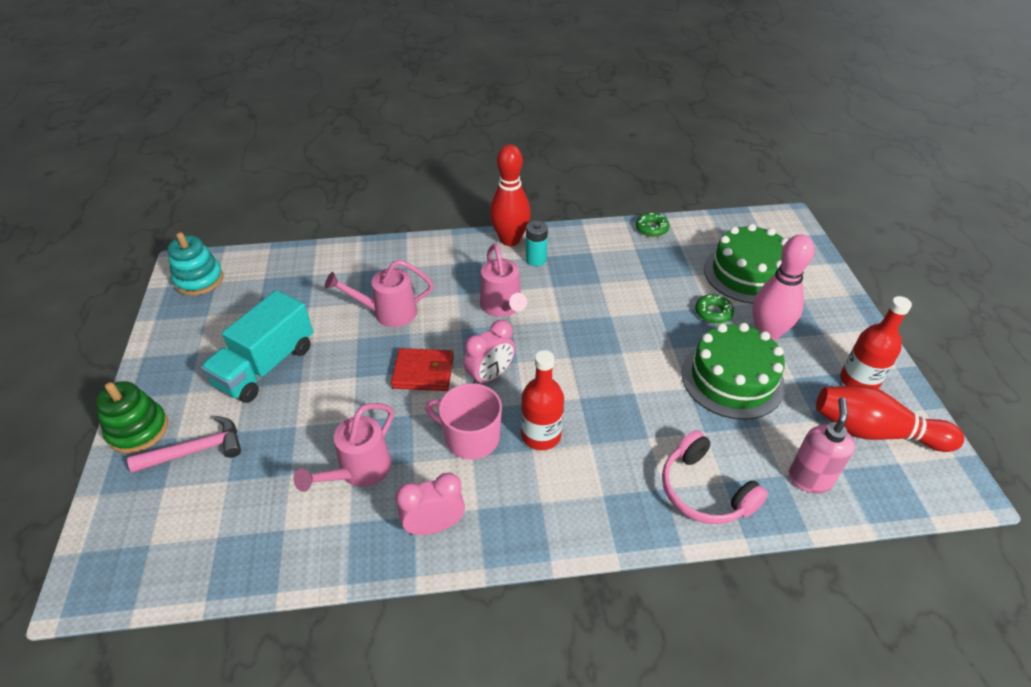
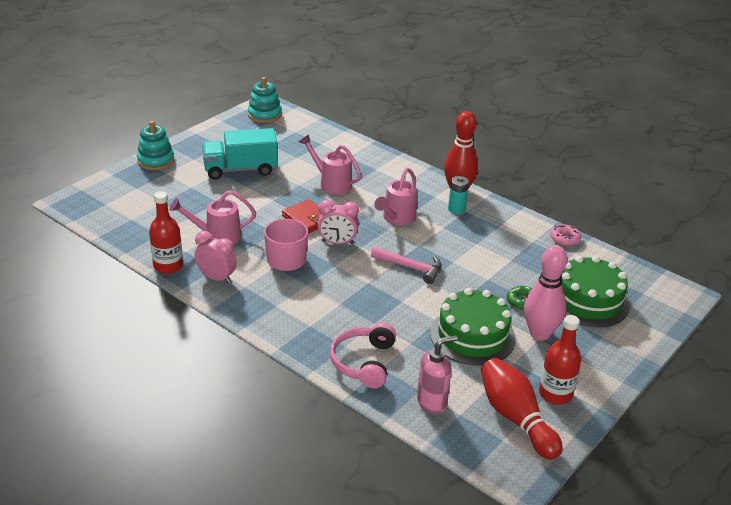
camera: 45 degrees right, 10 degrees down
green stacking toy [95,381,168,454] -> turquoise stacking toy [137,121,174,170]
pink hammer [127,416,241,473] -> pink hammer moved to [371,247,442,284]
red bottle [521,350,564,450] -> red bottle moved to [149,191,183,274]
green donut [636,213,670,237] -> pink donut [550,225,581,246]

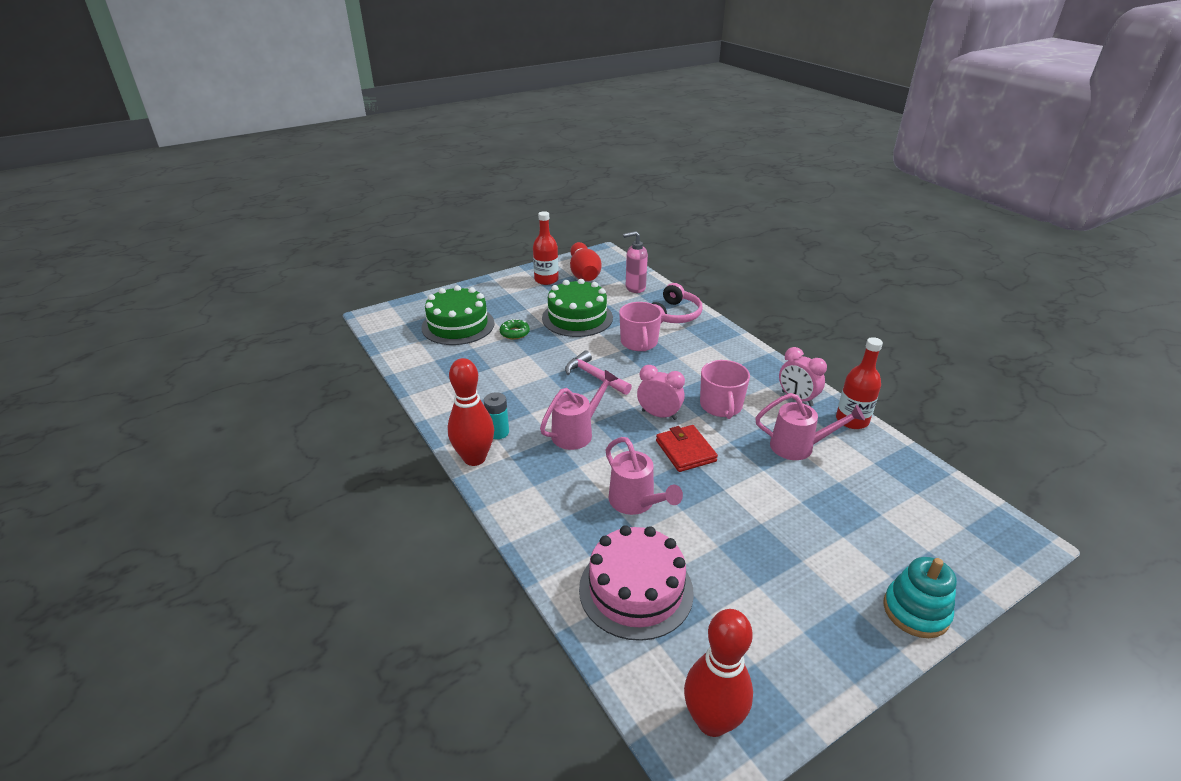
camera: 160 degrees left, 0 degrees up
turquoise truck [202,128,278,180] -> none
turquoise stacking toy [248,77,281,123] -> red bowling pin [684,609,753,737]
pink bowling pin [524,245,567,341] -> none
pink donut [550,225,581,246] -> none
none -> pink cake [579,525,694,641]
none -> pink mug [619,302,662,351]

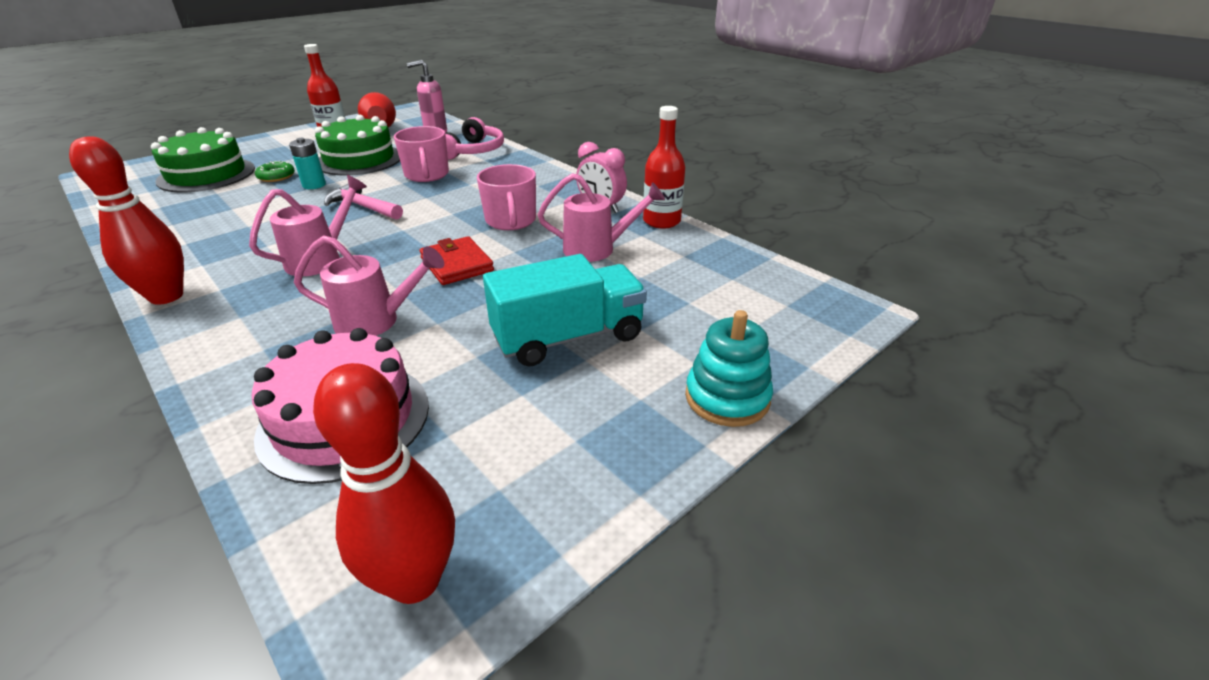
camera: 10 degrees left, 0 degrees up
turquoise battery [484,392,509,439] -> turquoise battery moved to [289,138,326,189]
pink watering can [606,437,683,515] -> pink watering can turned 45 degrees counterclockwise [294,235,444,336]
pink clock [637,365,685,420] -> none
none -> turquoise truck [483,254,647,366]

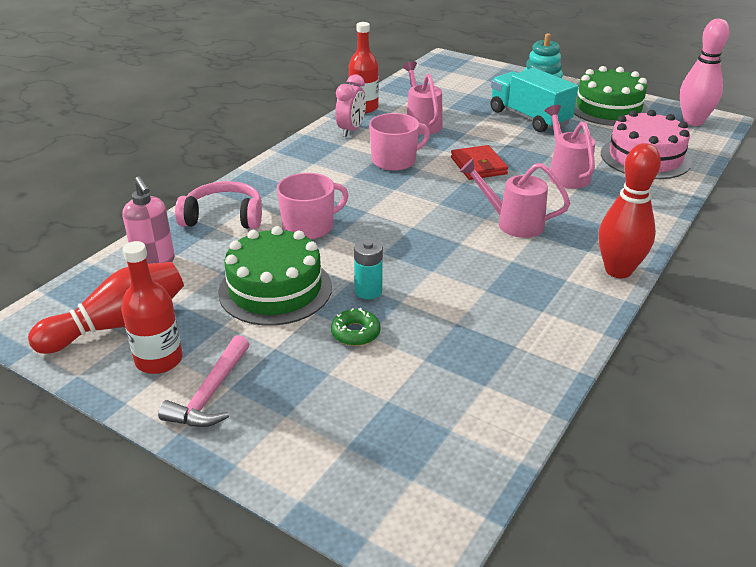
camera: 105 degrees left, 0 degrees up
green cake [151,127,255,192] -> green cake moved to [574,66,649,126]
red bowling pin [313,363,455,604] -> pink bowling pin [680,19,730,126]
pink hammer [324,184,403,220] -> pink hammer moved to [158,335,250,427]
red wallet [420,236,494,285] -> red wallet turned 60 degrees counterclockwise [451,145,508,180]

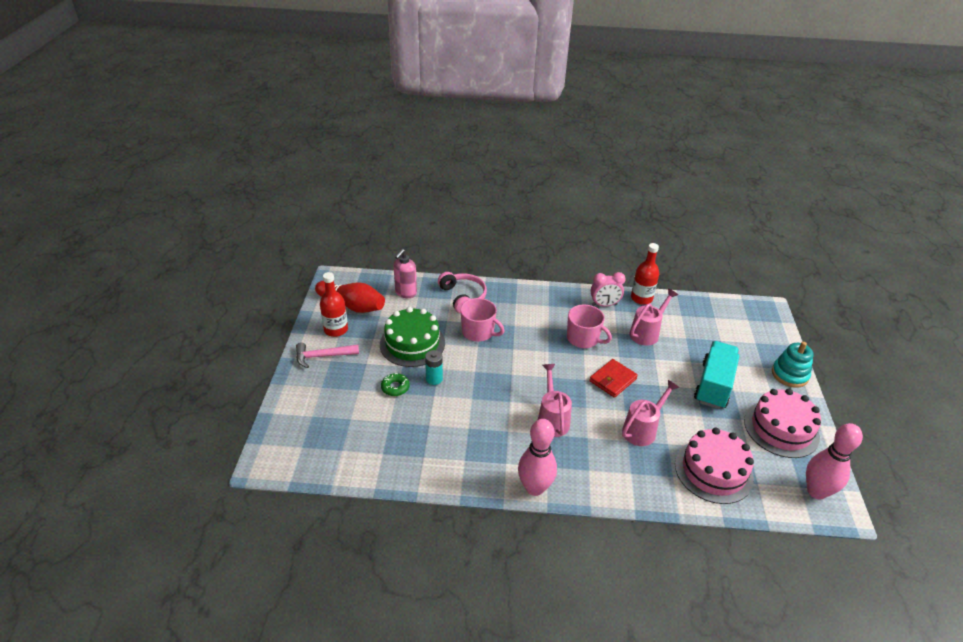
camera: 60 degrees right, 5 degrees up
green cake [574,66,649,126] -> pink cake [744,389,821,458]
red bowling pin [599,143,661,278] -> pink bowling pin [518,419,557,496]

